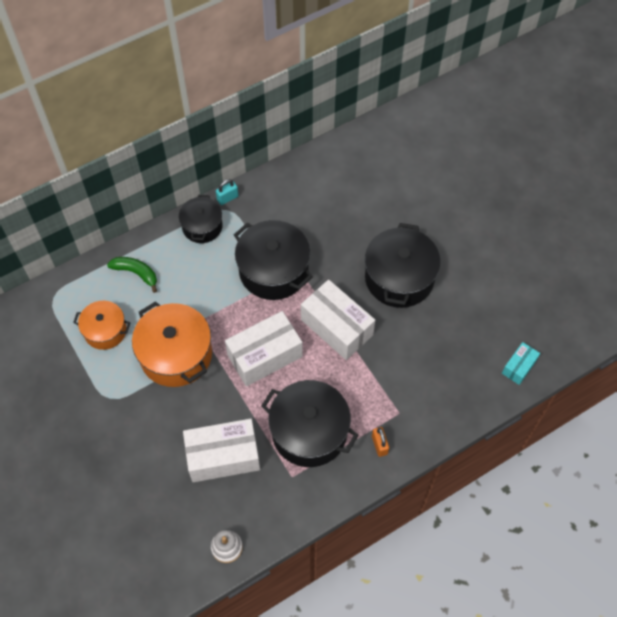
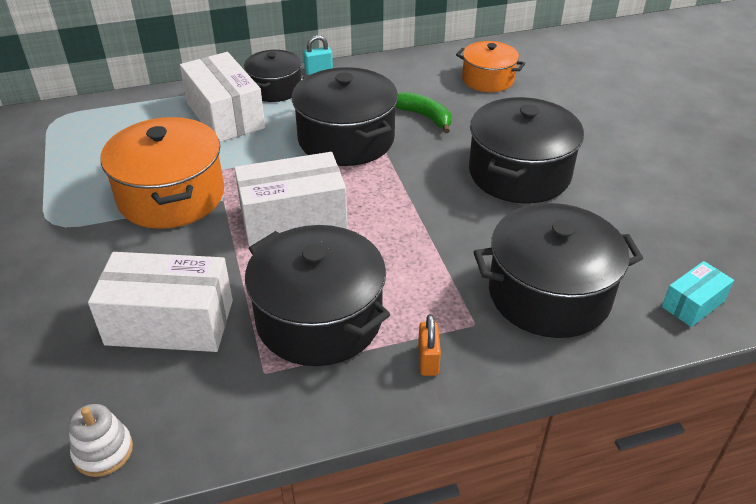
camera: 15 degrees right, 20 degrees down
orange pot [73,301,130,350] -> orange pot moved to [456,41,525,92]
green banana [107,257,157,293] -> green banana moved to [395,92,451,133]
white box [301,280,375,360] -> white box moved to [180,52,265,142]
none -> black pot [474,203,643,338]

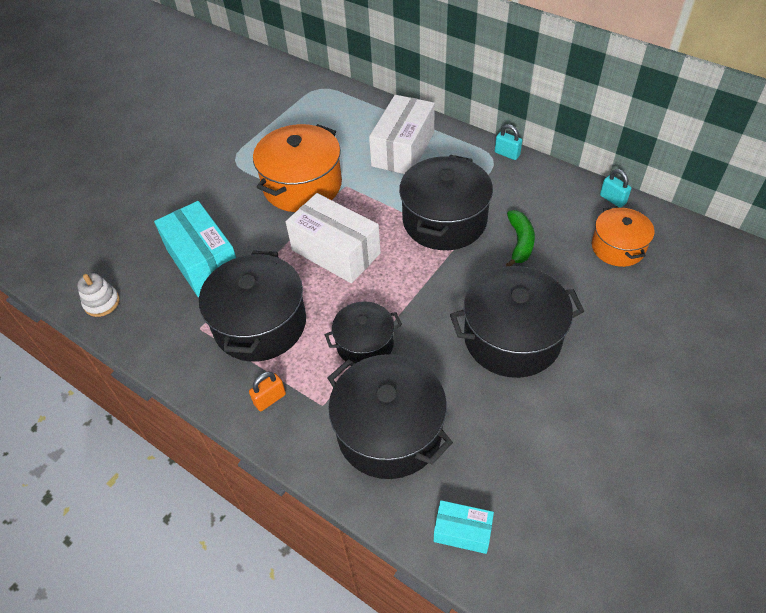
camera: 55 degrees right, 10 degrees up
white box [88,252,233,352] -> turquoise box [154,201,236,297]
black pot [244,50,301,102] -> black pot moved to [325,301,402,363]
none -> turquoise padlock [600,169,631,208]

